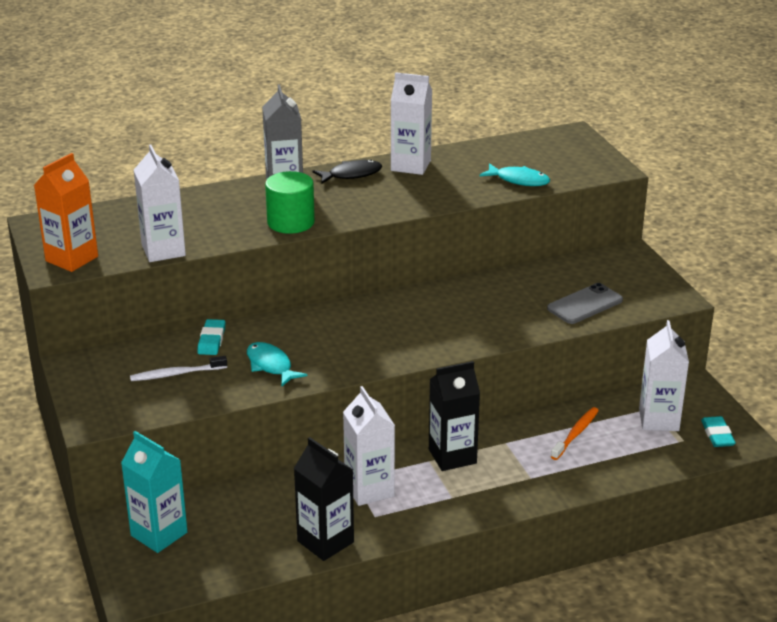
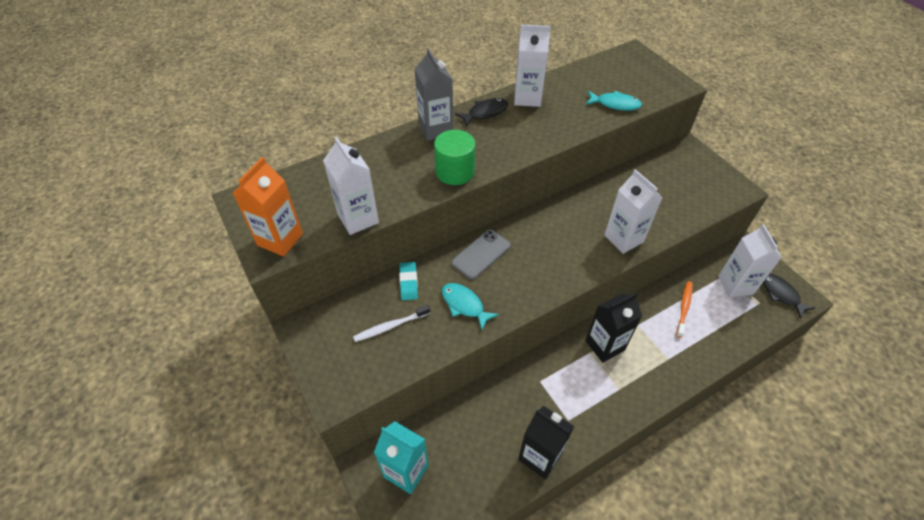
camera: 10 degrees left, 20 degrees up
white carton [343,386,395,506] -> white carton moved to [604,169,663,254]
grey phone [547,283,623,324] -> grey phone moved to [451,230,511,280]
turquoise eraser [701,416,736,447] -> black fish [763,274,815,319]

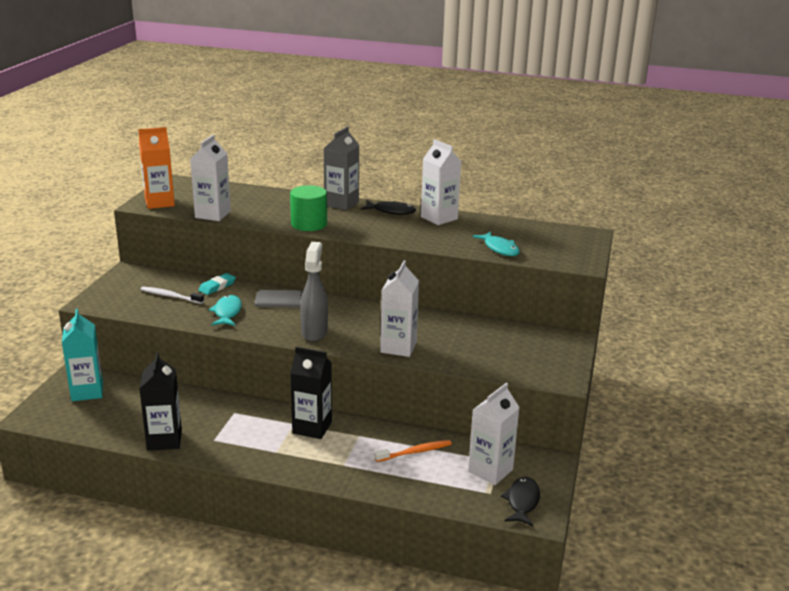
camera: 45 degrees right, 25 degrees down
none -> grey spray bottle [300,242,328,342]

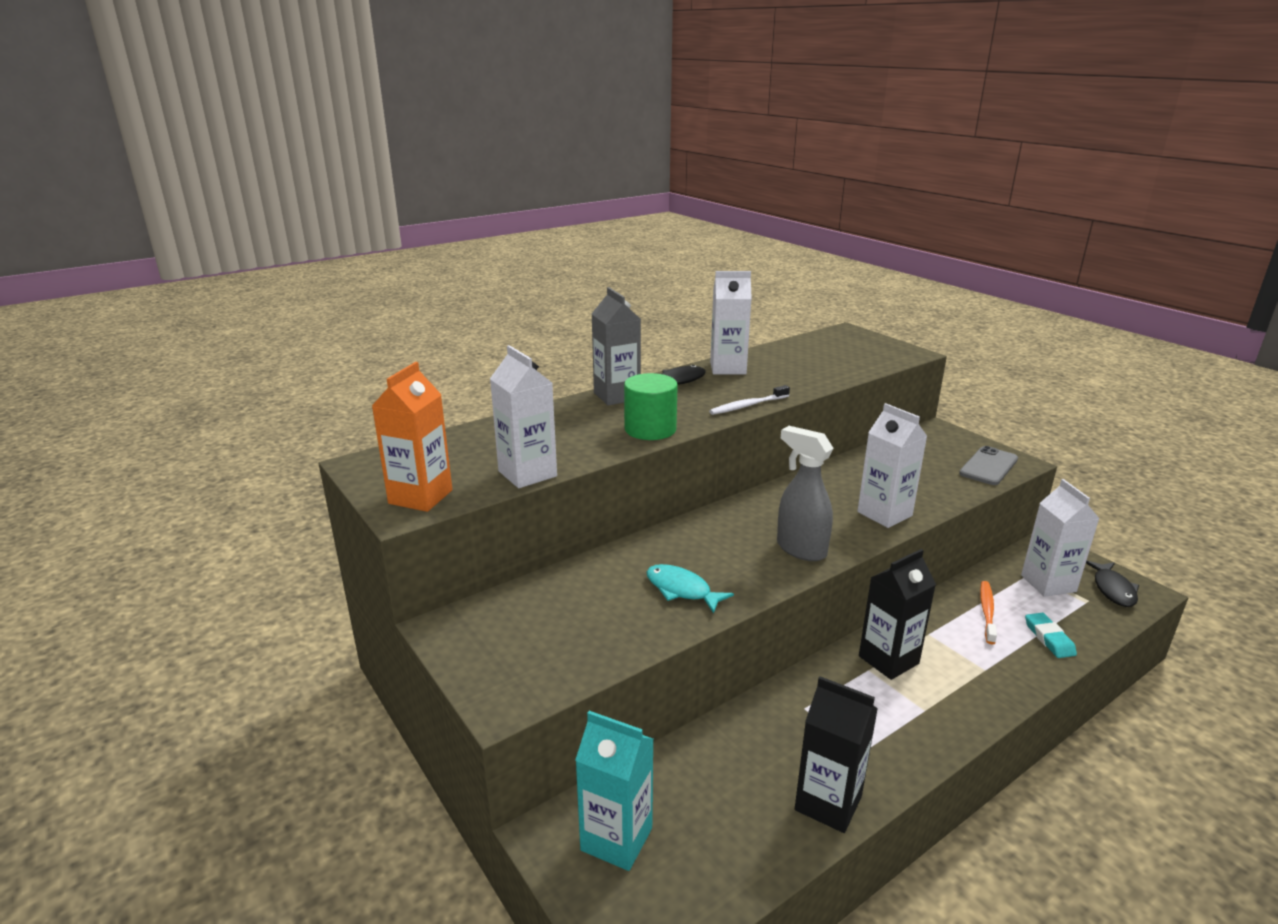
camera: 50 degrees left, 0 degrees up
white toothbrush [140,287,204,304] -> white toothbrush moved to [709,385,790,415]
turquoise eraser [199,273,236,295] -> turquoise eraser moved to [1025,613,1077,658]
grey phone [255,290,304,308] -> grey phone moved to [959,446,1018,485]
turquoise fish [472,231,520,256] -> none
black fish [501,477,540,526] -> black fish turned 135 degrees counterclockwise [1086,560,1139,607]

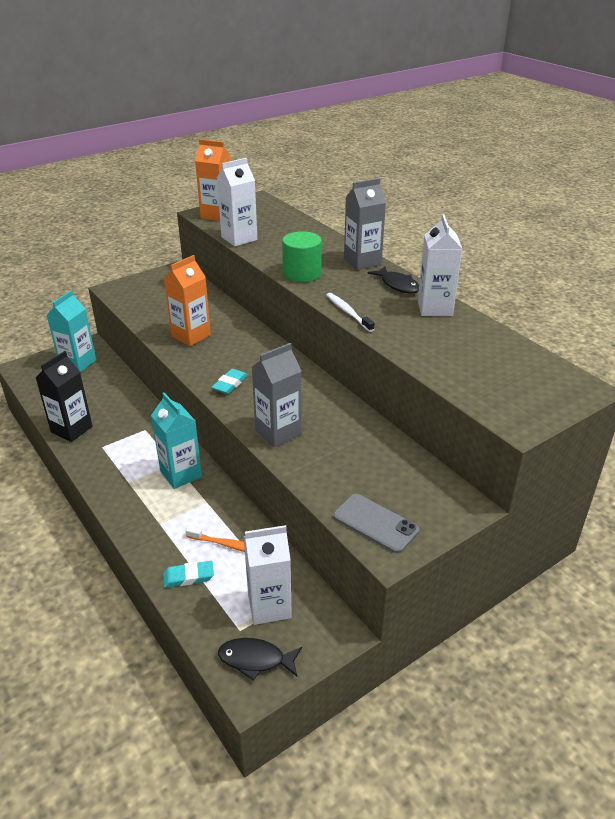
camera: 90 degrees right, 10 degrees up
turquoise fish [647,564,734,614] -> orange carton [164,255,211,346]
grey spray bottle [777,426,834,561] -> turquoise eraser [211,369,248,394]
white carton [857,403,927,528] -> grey carton [252,343,302,447]
black carton [859,549,936,680] -> turquoise carton [151,392,202,489]

